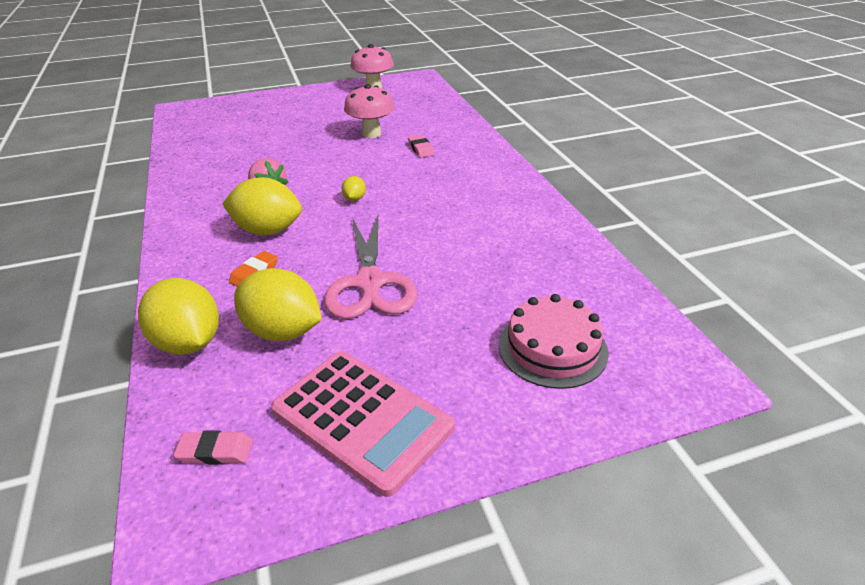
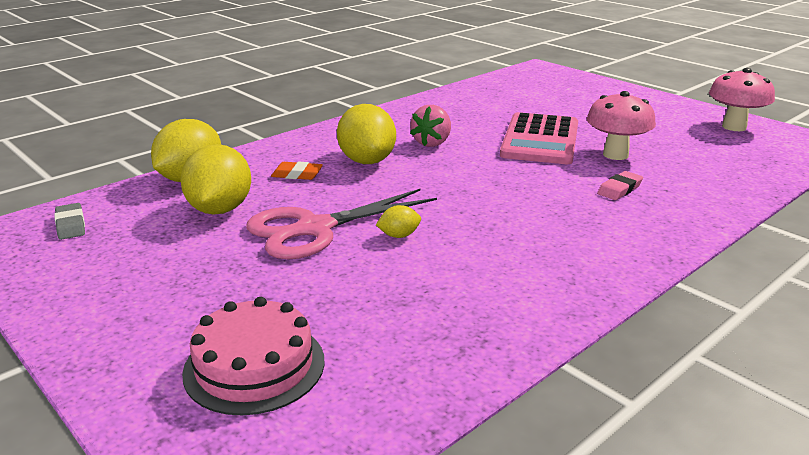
camera: 65 degrees right, 10 degrees down
pink eraser [173,430,253,465] -> grey eraser [54,203,85,240]
pink calculator [271,351,455,497] -> pink calculator moved to [500,112,578,164]
yellow lemon [342,176,366,201] -> yellow lemon moved to [376,205,421,238]

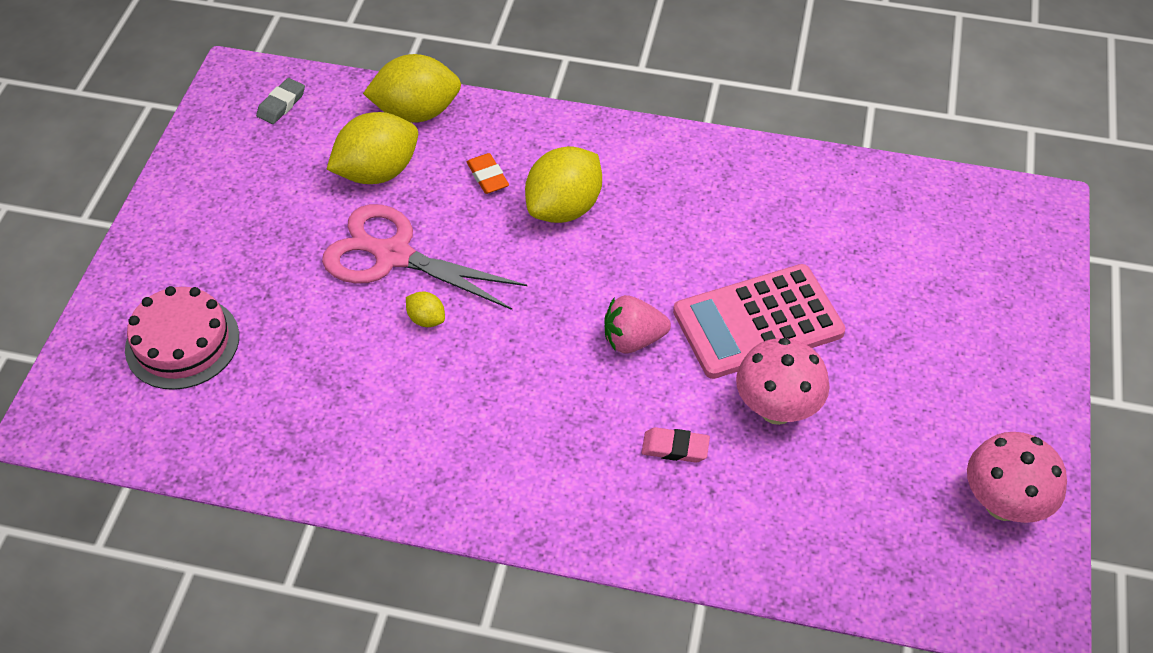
camera: 55 degrees right, 25 degrees up
pink strawberry [410,105,451,147] -> pink strawberry moved to [604,295,671,353]

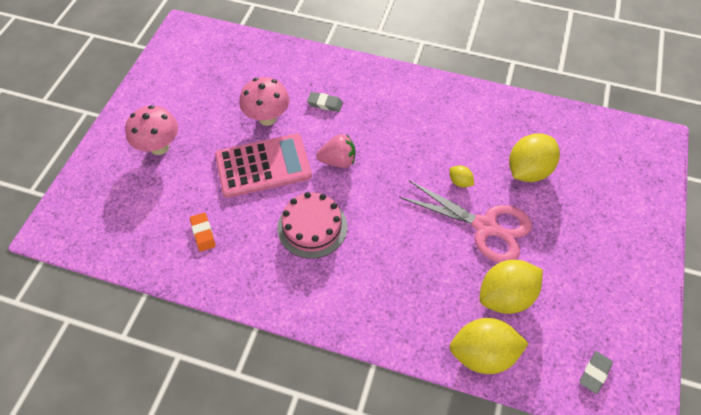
camera: 175 degrees left, 5 degrees up
pink cake [125,286,239,390] -> pink cake moved to [278,192,347,259]
orange eraser [467,153,509,194] -> orange eraser moved to [190,213,216,252]
yellow lemon [525,146,602,223] -> yellow lemon moved to [509,133,560,182]
pink eraser [642,427,710,463] -> grey eraser [307,92,343,112]
pink mushroom [967,432,1067,523] -> pink mushroom moved to [125,105,178,155]

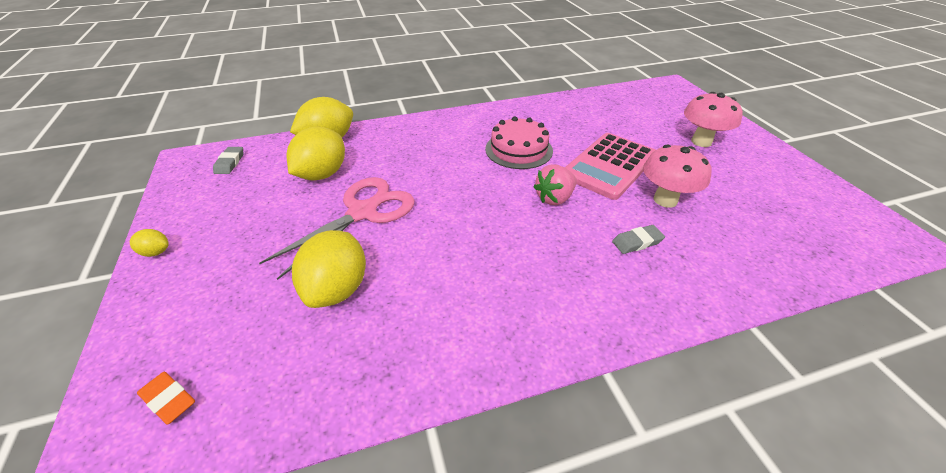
camera: 145 degrees right, 15 degrees down
orange eraser [190,213,216,252] -> orange eraser moved to [137,372,195,425]
pink scissors [399,180,532,263] -> pink scissors turned 135 degrees clockwise [259,177,415,280]
yellow lemon [449,165,474,187] -> yellow lemon moved to [130,229,169,257]

